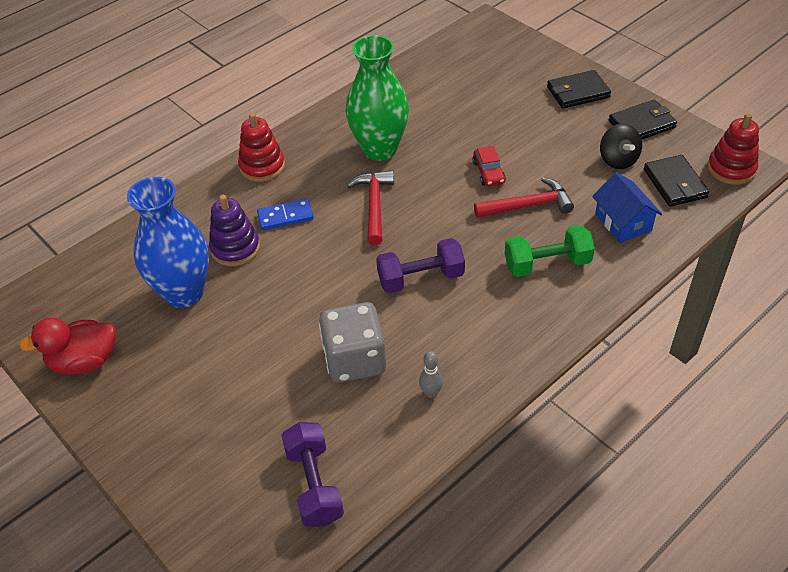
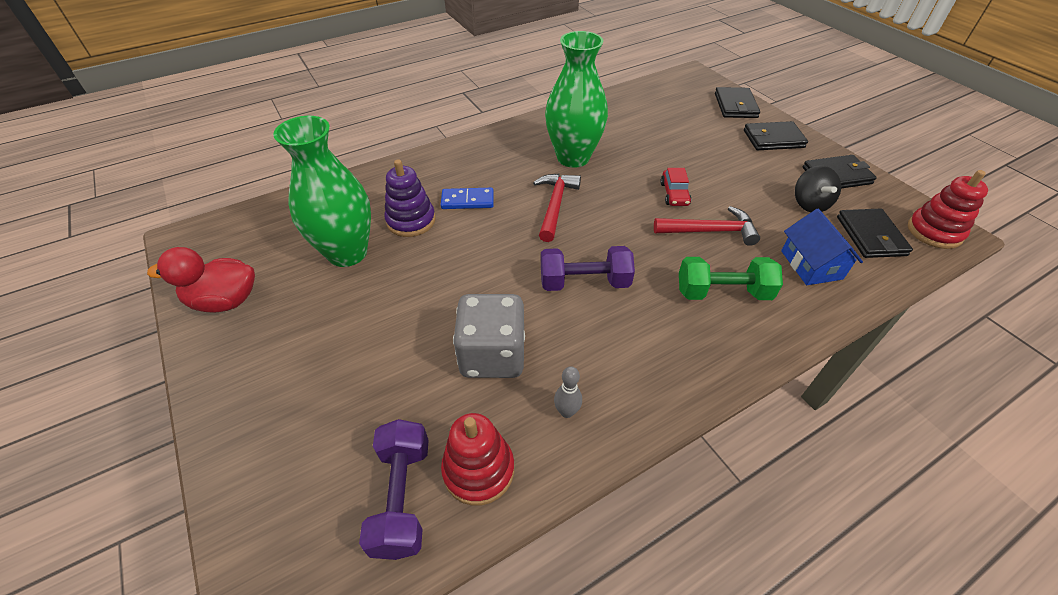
camera: 10 degrees right, 0 degrees up
blue vase [127,177,209,308] -> green vase [273,116,371,267]
red stacking toy [238,113,285,182] -> red stacking toy moved to [441,413,514,506]
none -> black wallet [715,87,760,118]

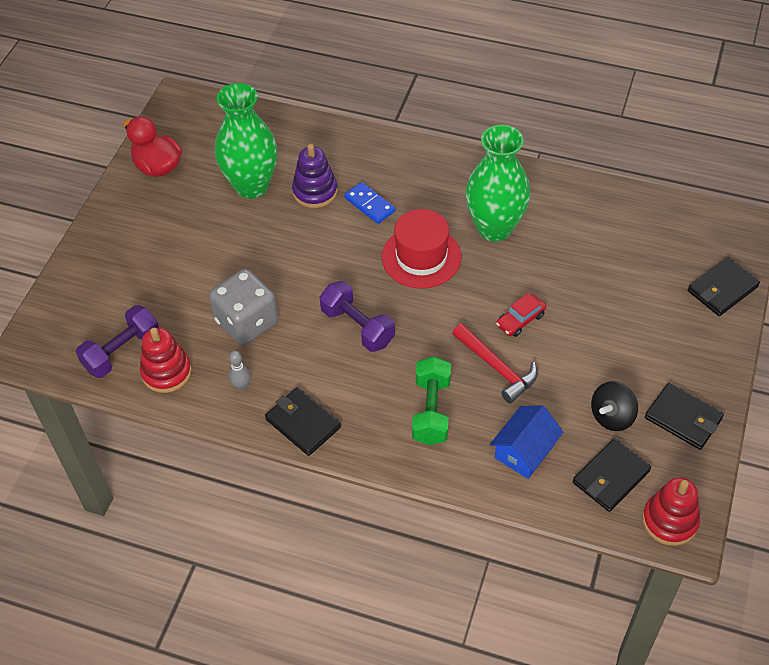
camera: 50 degrees right, 5 degrees up
red hammer [533,174,581,242] -> red hat [382,209,462,289]
green dumbbell [679,257,783,300] -> green dumbbell turned 45 degrees clockwise [412,357,451,445]
black wallet [744,121,808,150] -> black wallet moved to [265,387,341,456]

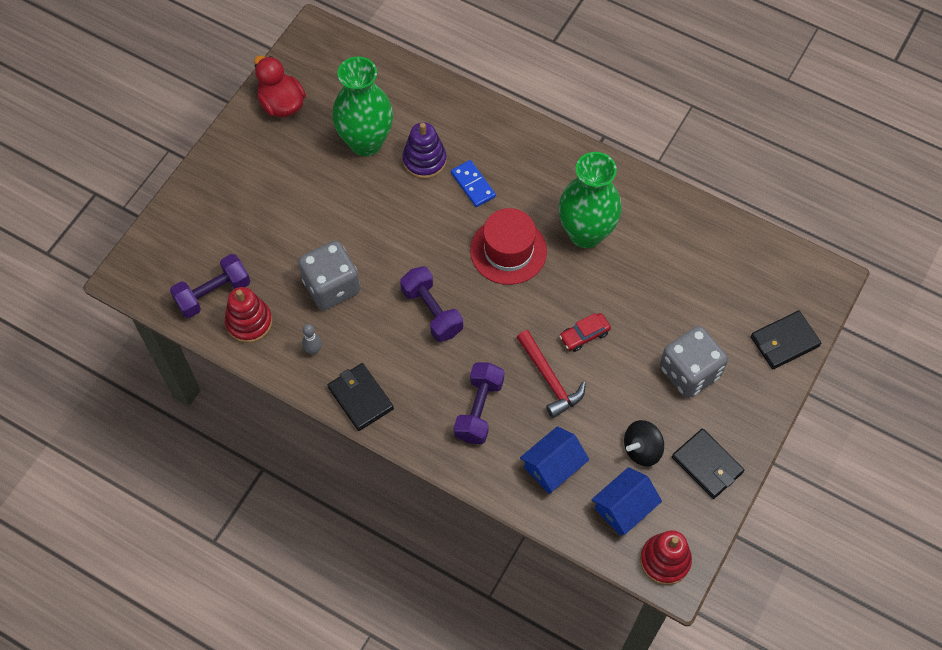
camera: 10 degrees right, 10 degrees up
green dumbbell [412,357,451,445] -> purple dumbbell [454,362,504,444]
black wallet [573,438,651,512] -> blue house [591,467,662,536]
none -> grey dice [660,326,728,398]

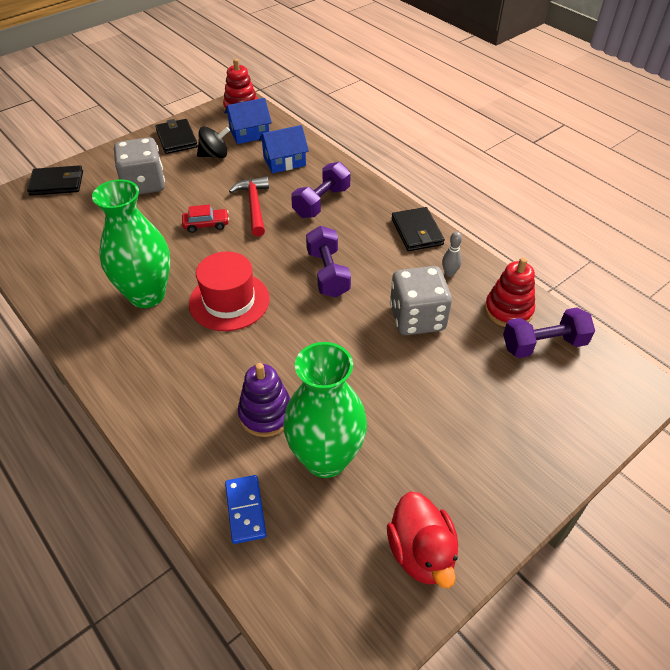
camera: 160 degrees left, 15 degrees down
blue domino [451,160,496,207] -> blue domino moved to [225,475,266,544]

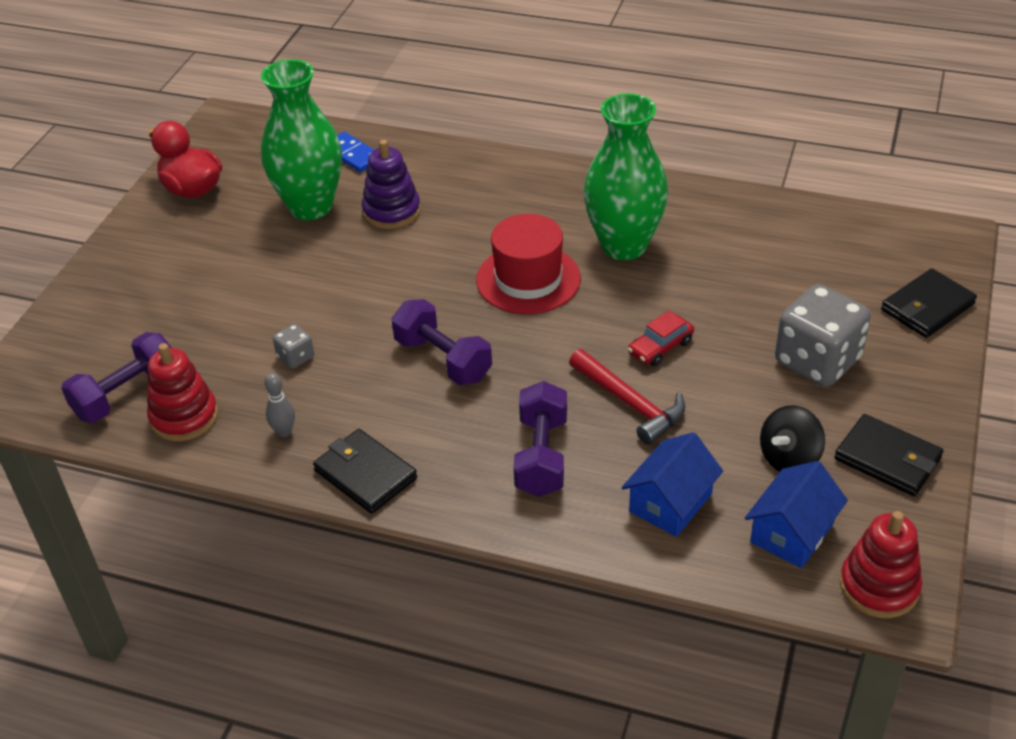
camera: 150 degrees right, 5 degrees down
grey dice [390,266,452,335] -> grey dice [273,324,314,369], size x0.45

